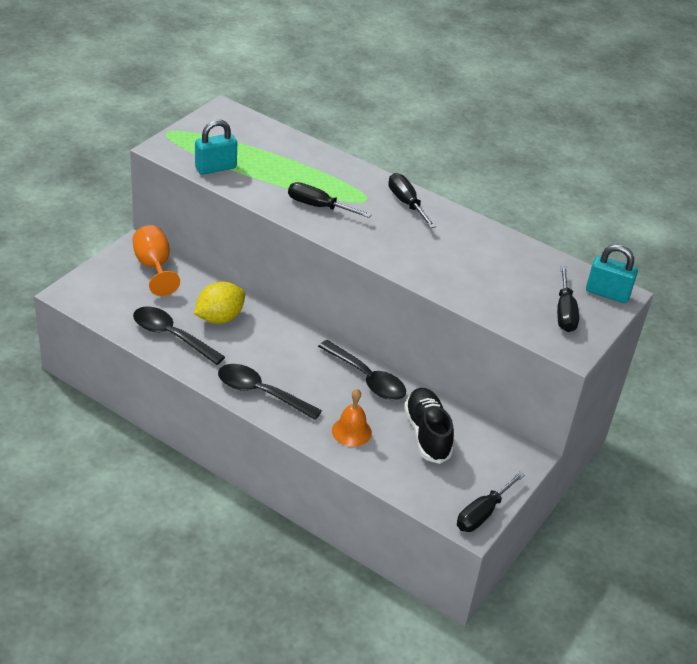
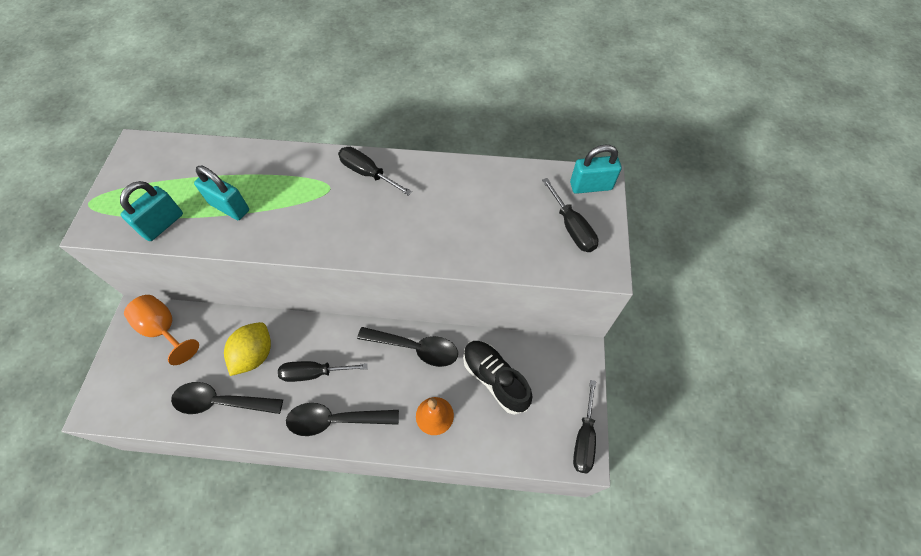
camera: 25 degrees left, 20 degrees up
black screwdriver [288,182,372,218] -> black screwdriver moved to [278,361,368,382]
none -> turquoise padlock [194,166,249,220]

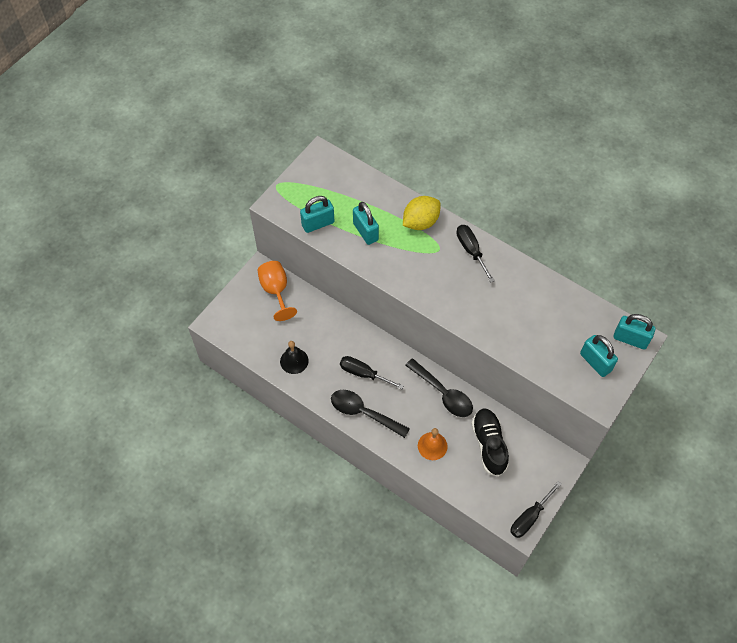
camera: 30 degrees right, 0 degrees up
black spoon [171,382,283,414] -> black bell [280,341,309,374]
yellow lemon [224,322,271,376] -> yellow lemon moved to [403,196,441,230]
black screwdriver [542,178,598,252] -> turquoise padlock [580,335,618,377]

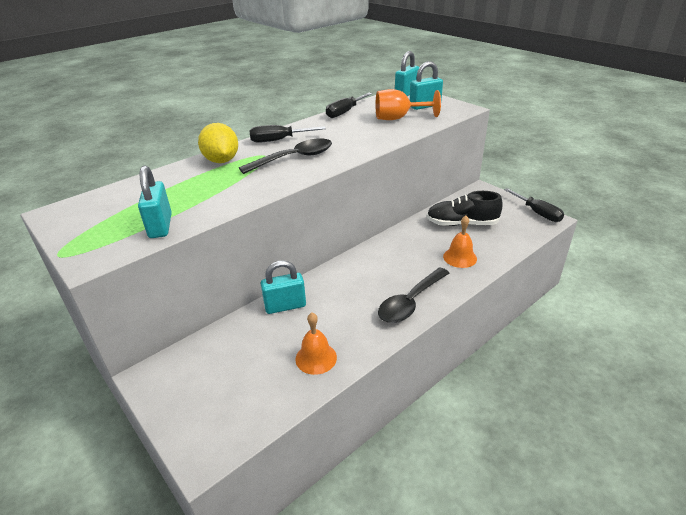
camera: 75 degrees left, 25 degrees down
orange goblet [257,261,297,321] -> orange goblet moved to [376,89,441,120]
black bell [280,341,309,374] -> orange bell [295,313,337,375]
black screwdriver [340,356,404,389] -> black screwdriver moved to [326,93,372,118]
turquoise padlock [353,202,379,245] -> turquoise padlock moved to [261,261,306,314]
black spoon [405,358,473,417] -> black spoon moved to [239,138,332,174]

